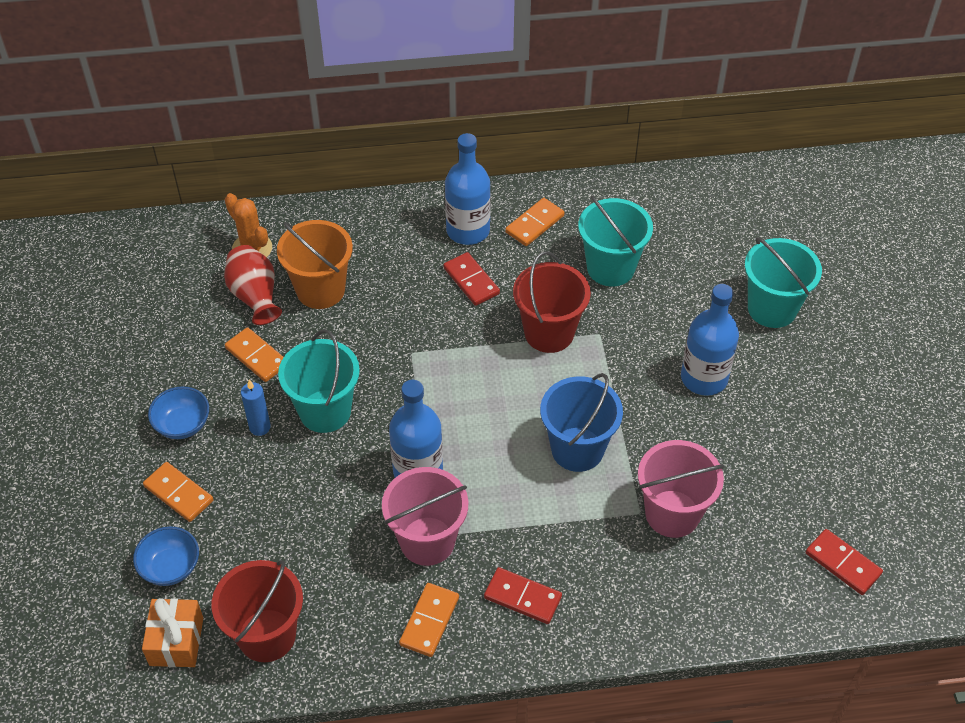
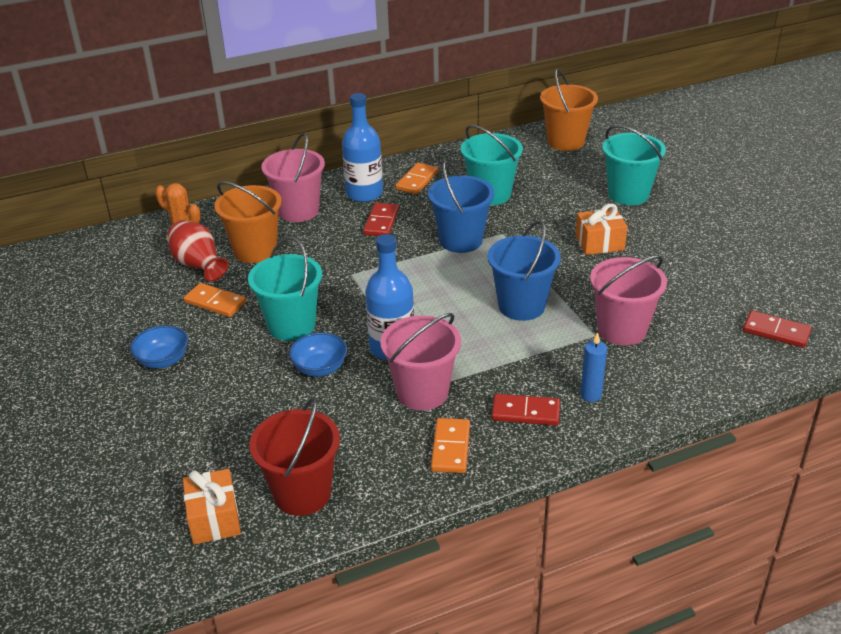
camera: 15 degrees left, 15 degrees down
blue bowl [133,526,199,586] -> blue bowl moved to [289,332,347,376]
orange domino [143,462,213,522] -> none
blue candle [241,380,271,436] -> blue candle moved to [580,332,607,402]
red domino [443,252,500,306] -> red domino turned 60 degrees clockwise [363,203,399,236]
red bucket [513,251,591,353] -> blue bucket [428,161,494,253]
blue bottle [681,284,739,396] -> orange gift [575,204,628,255]
none -> pink bucket [261,133,325,222]
none -> orange bucket [540,69,598,151]

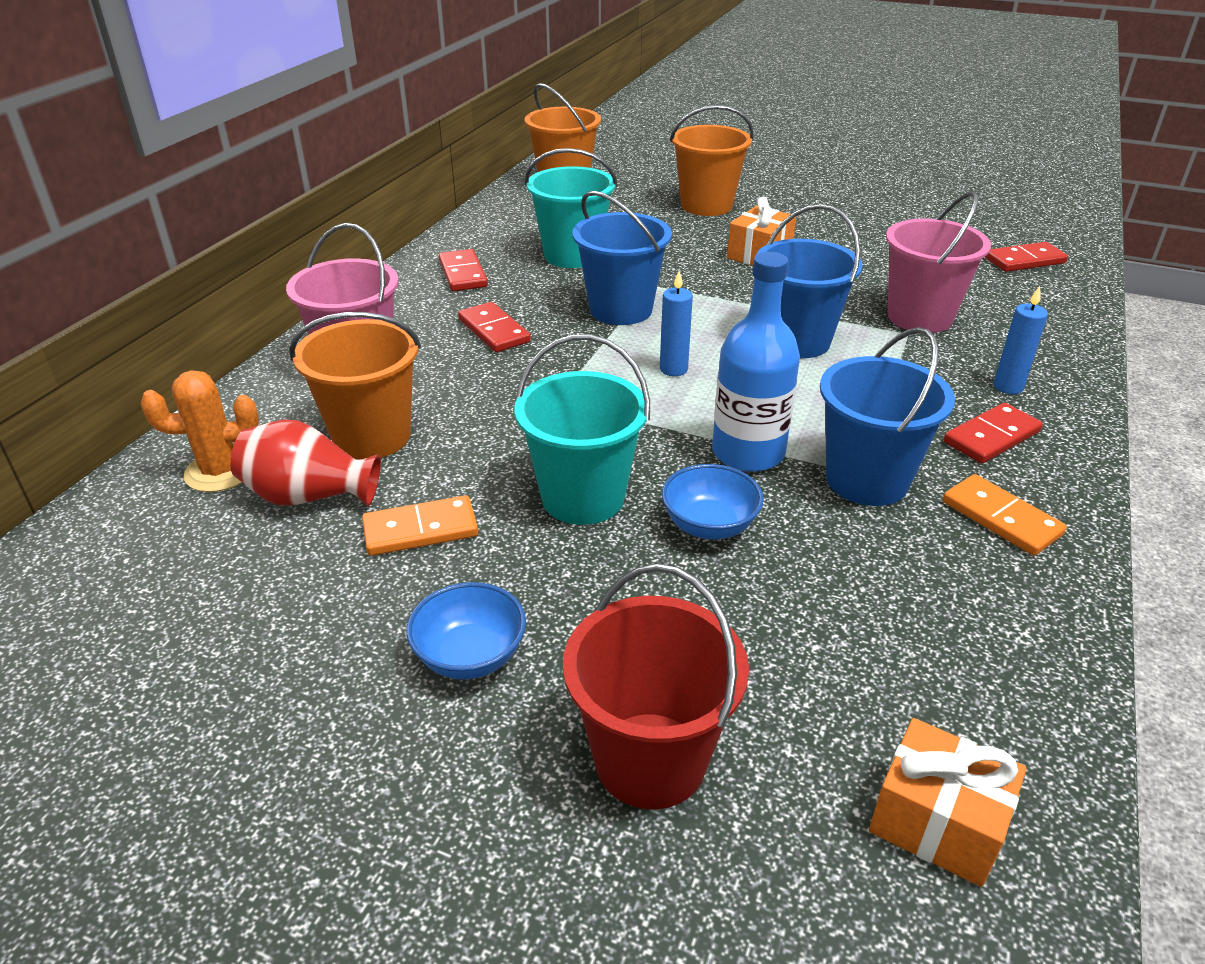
camera: 45 degrees left, 0 degrees up
red bucket [249,397,340,516] -> red bucket moved to [563,564,749,809]
blue bottle [342,93,383,202] -> none
pink bucket [380,313,461,411] -> blue bucket [820,327,955,506]
orange domino [395,163,438,194] -> red domino [439,249,488,291]
turquoise bucket [602,125,666,205] -> orange bucket [670,105,754,216]
none -> blue candle [660,271,693,376]

